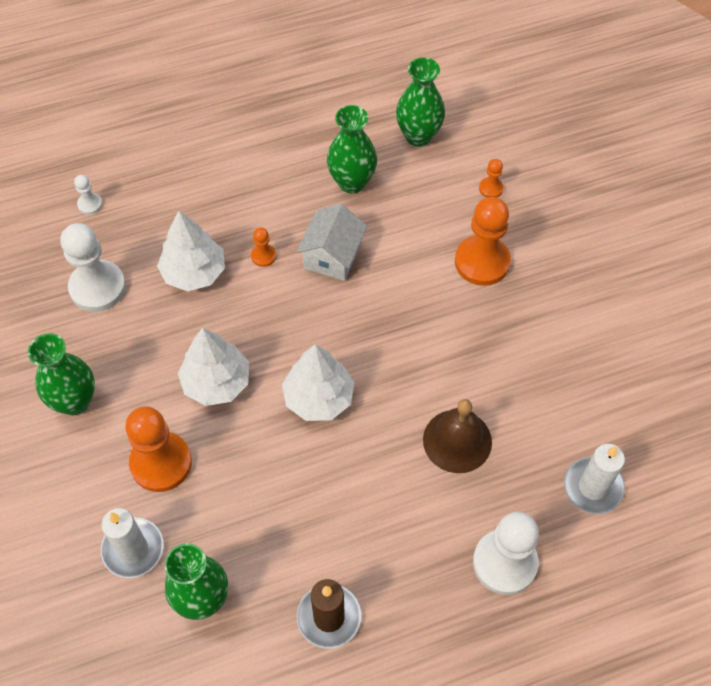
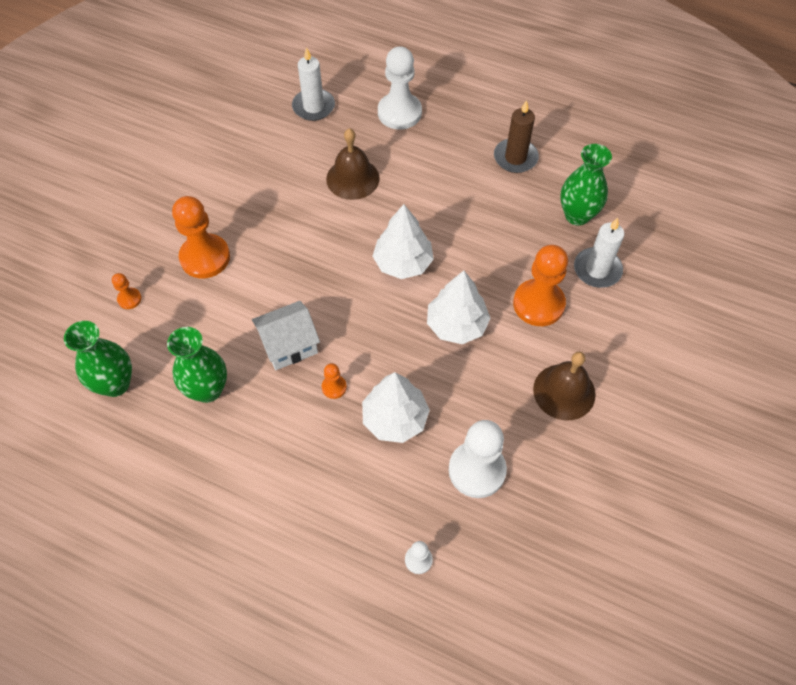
camera: 135 degrees left, 0 degrees up
green vase [28,333,95,415] -> brown bell [533,352,596,420]

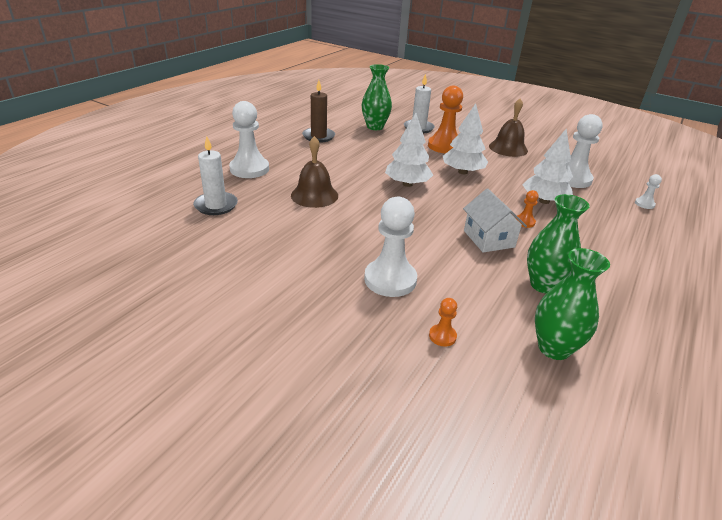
camera: 85 degrees left, 25 degrees down
orange pawn [172,196,230,278] -> white pawn [364,197,417,297]

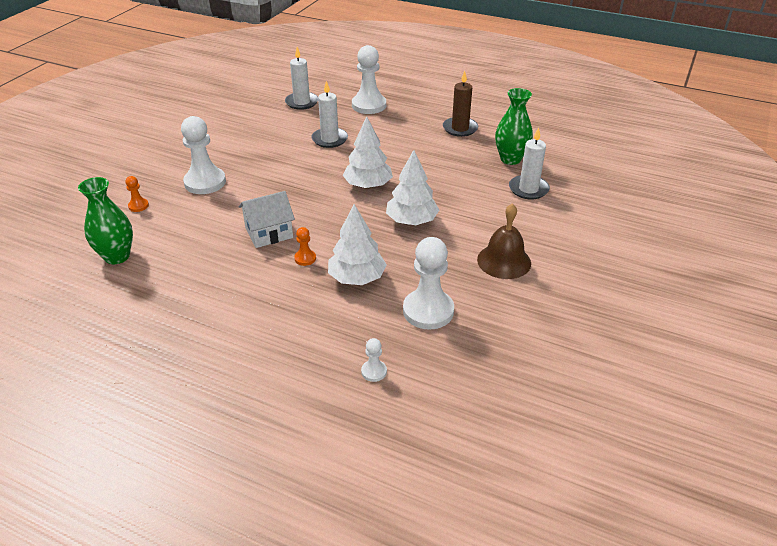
camera: 85 degrees right, 5 degrees up
brown bell [291,136,338,208] -> white candle [311,81,348,148]
orange pawn [428,86,463,154] -> none
green vase [527,194,590,294] -> none

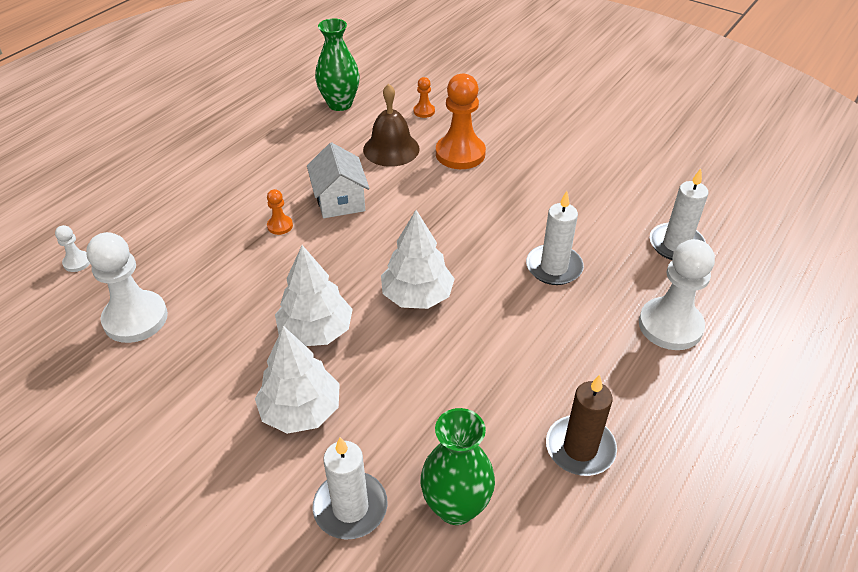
camera: 100 degrees right, 5 degrees up
white pawn [181,116,226,194] -> orange pawn [436,73,486,169]
white tree [328,204,387,285] -> white tree moved to [255,326,340,434]
brown bell [477,203,531,279] -> brown bell moved to [363,84,420,167]

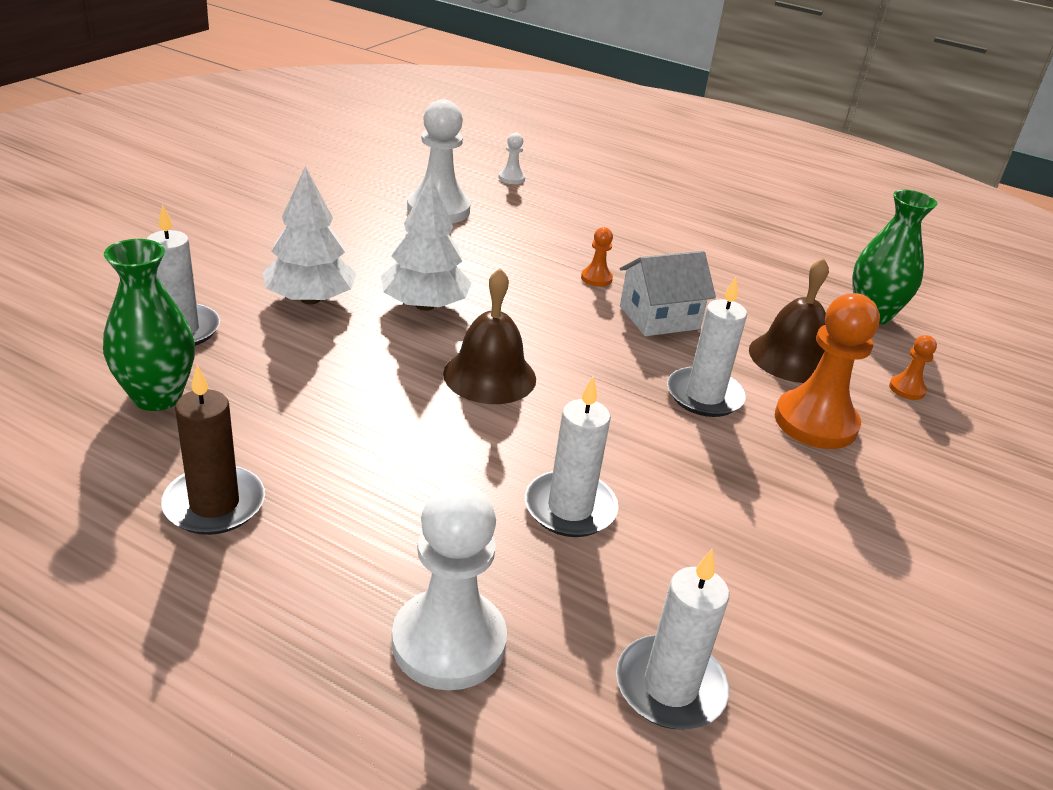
camera: 80 degrees right, 10 degrees down
white tree [381,210,455,309] -> brown bell [443,268,536,404]
none -> white candle [667,277,747,417]

